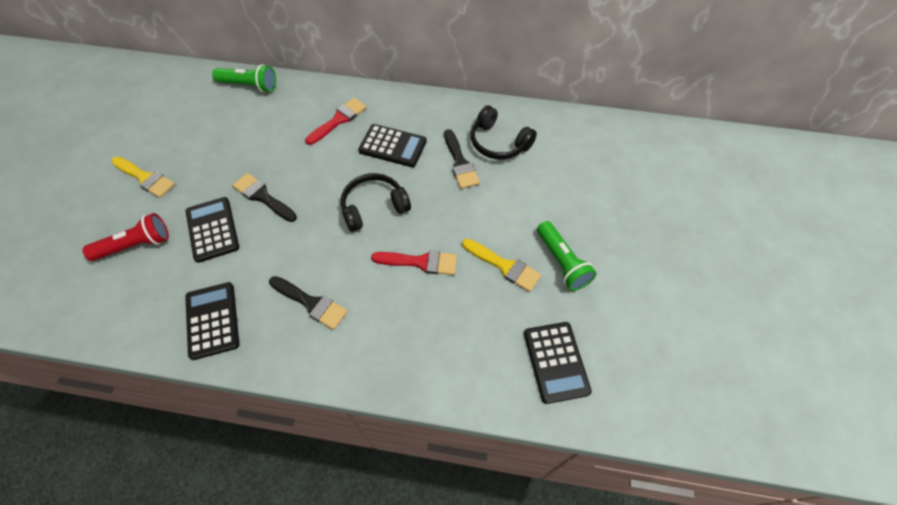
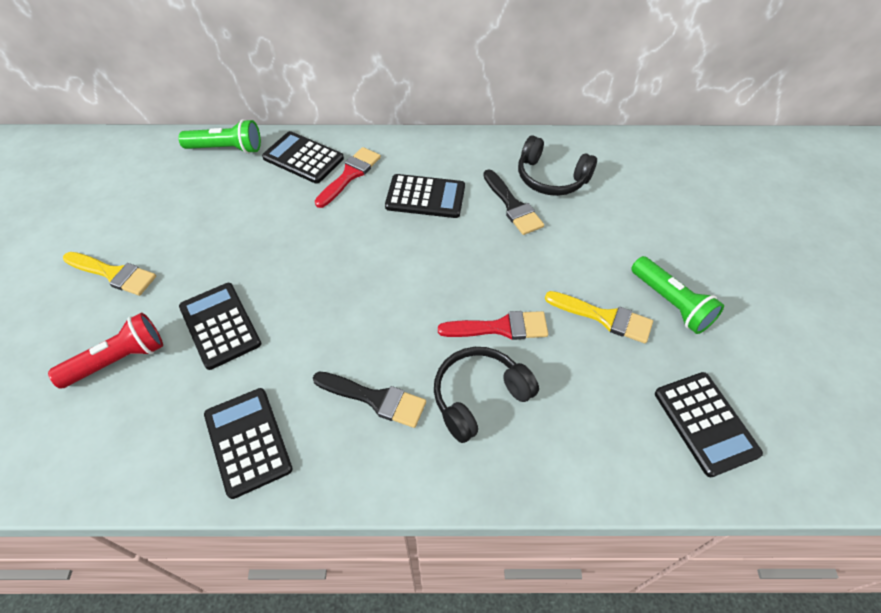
camera: 10 degrees left, 5 degrees down
black brush [232,173,297,222] -> none
black headphones [341,173,411,232] -> black headphones moved to [434,347,539,443]
none -> black calculator [262,131,344,184]

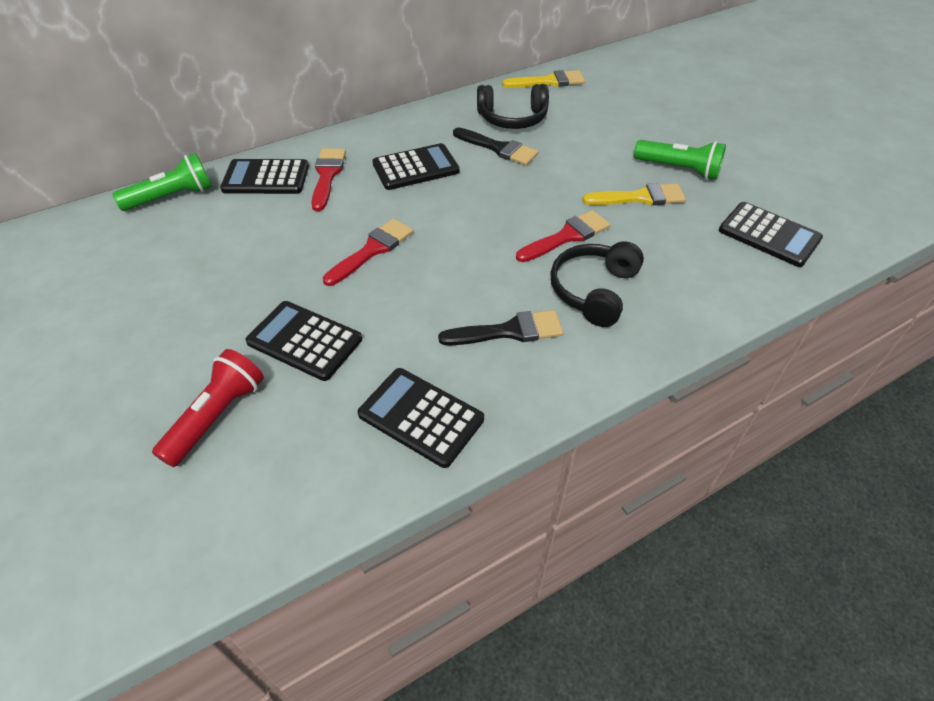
camera: 30 degrees left, 5 degrees down
yellow brush [63,252,156,296] -> yellow brush moved to [502,70,585,88]
none -> red brush [323,218,413,286]

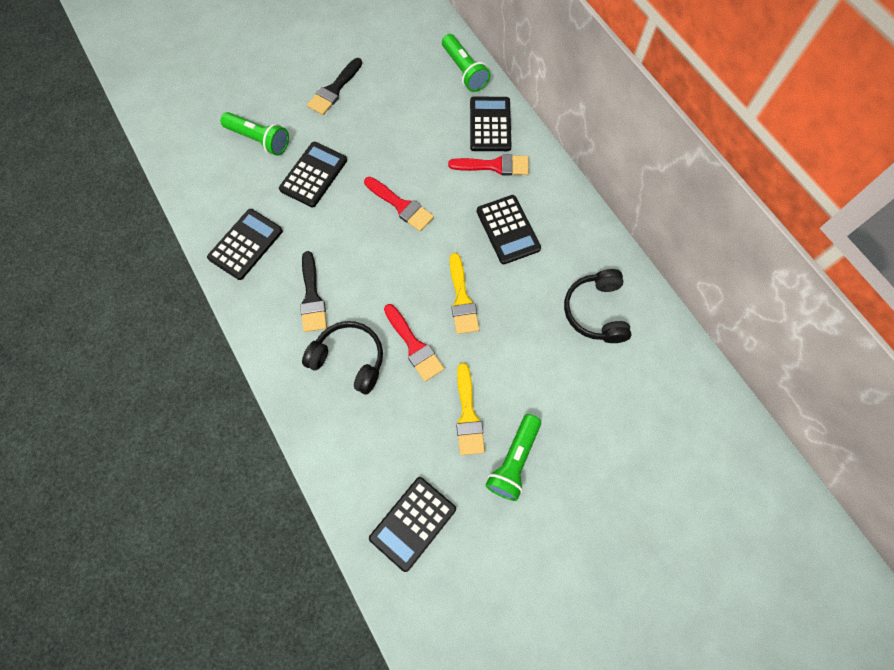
camera: 90 degrees right, 20 degrees up
red flashlight [152,349,264,467] -> green flashlight [220,112,289,156]
black brush [453,127,538,165] -> black brush moved to [307,58,362,115]
yellow brush [502,70,585,88] -> yellow brush moved to [450,253,479,334]

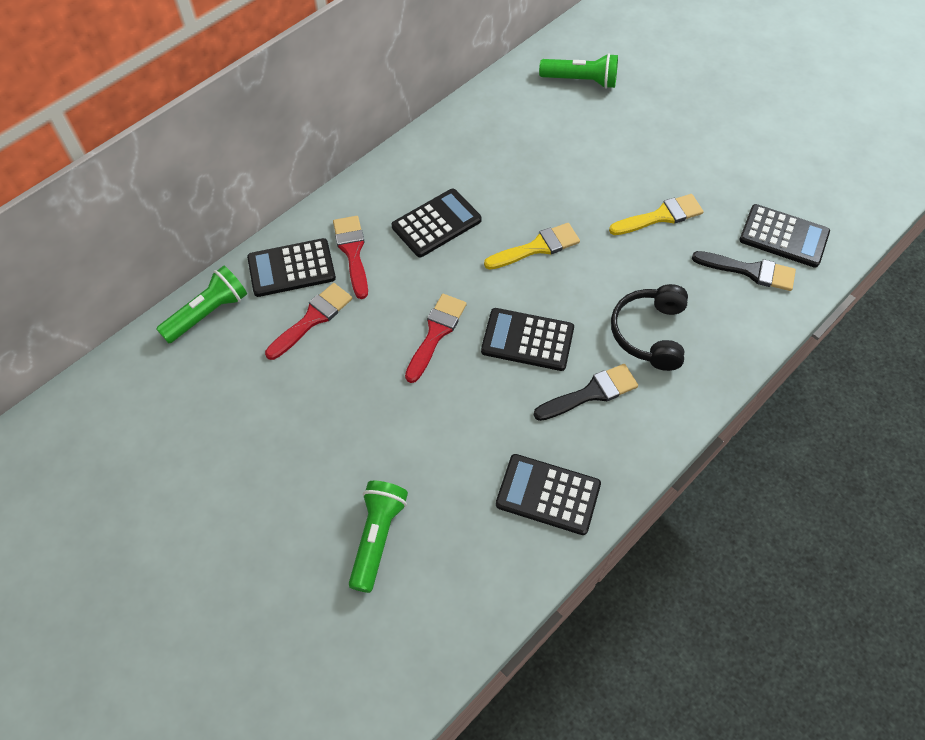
camera: 105 degrees left, 10 degrees down
black calculator [279,142,347,207] -> black calculator moved to [481,308,574,371]
black brush [307,58,362,115] -> black brush moved to [692,251,796,291]
red brush [384,304,444,382] -> red brush moved to [265,283,352,360]
green flashlight [485,414,541,501] -> green flashlight moved to [539,53,618,89]
black headphones [564,269,632,343] -> none

